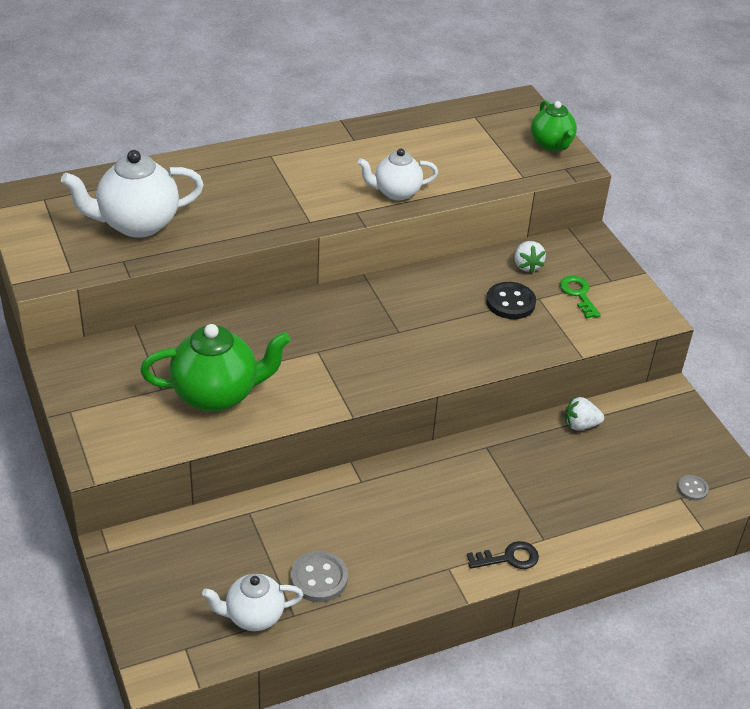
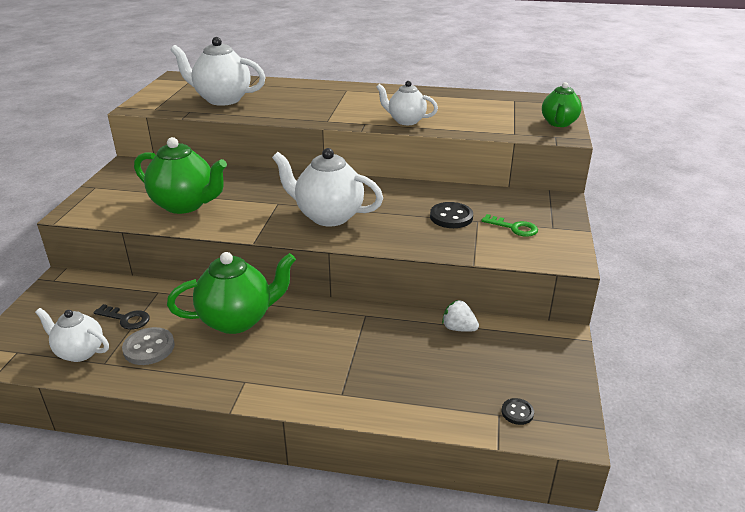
camera: 35 degrees right, 10 degrees down
black key [467,541,539,569] -> black key moved to [94,304,150,330]
white strawberry [514,241,546,273] -> none
green key [560,276,601,319] -> green key turned 105 degrees clockwise [481,214,538,237]
grey button [677,475,709,501] -> black button [502,398,534,425]
none -> green teapot [167,252,296,334]
none -> white teapot [272,148,383,226]

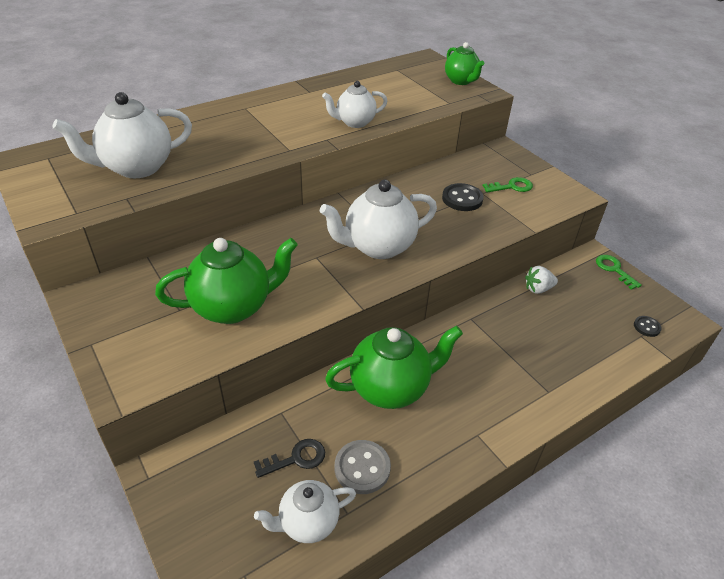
camera: 45 degrees left, 10 degrees up
green teapot [167,252,296,334] -> green teapot turned 45 degrees clockwise [325,326,463,409]
none -> green key [596,255,642,290]

